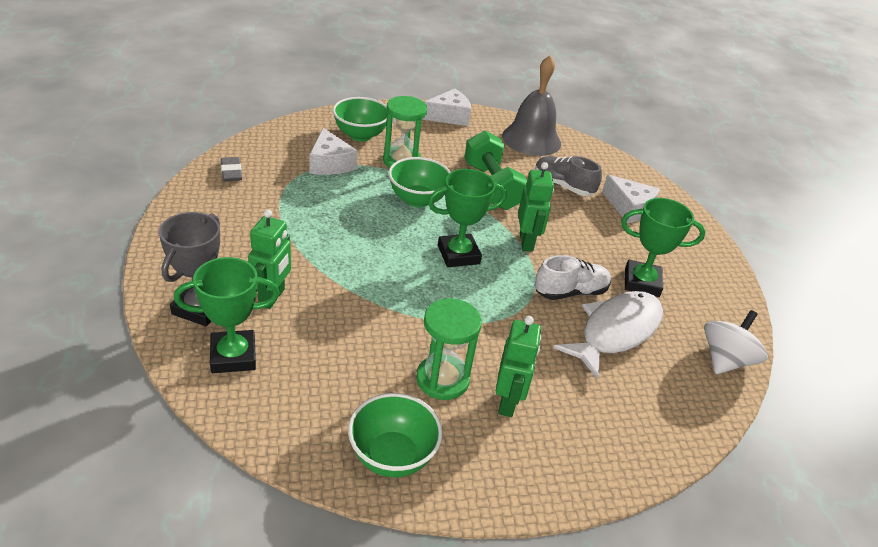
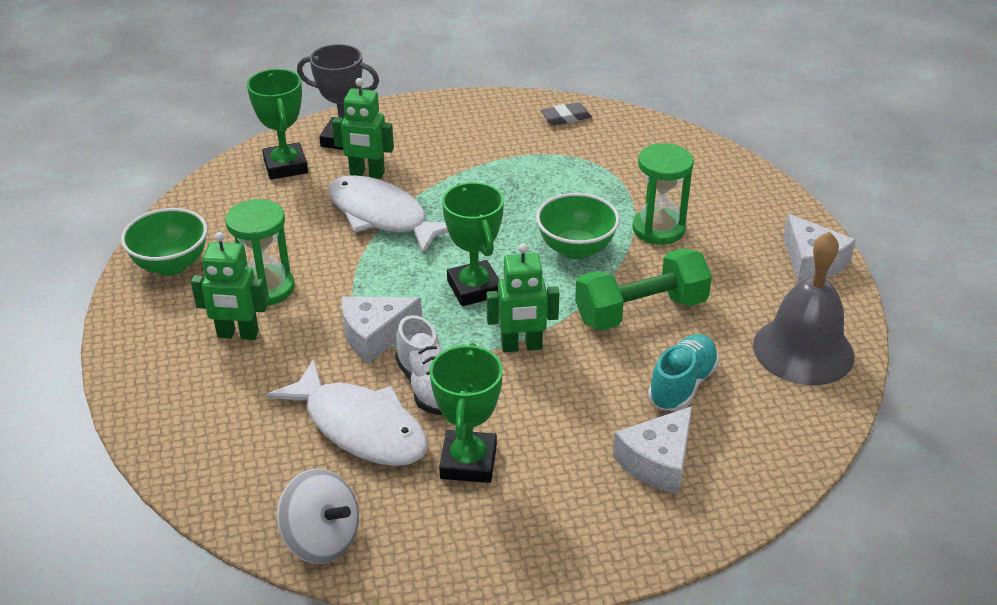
camera: 90 degrees right, 0 degrees up
white cheese [309,128,358,175] -> white cheese moved to [342,296,422,363]
green bowl [333,97,387,142] -> none
grey shoe [535,156,602,196] -> turquoise shoe [648,334,719,411]
none -> white fish [329,175,448,254]

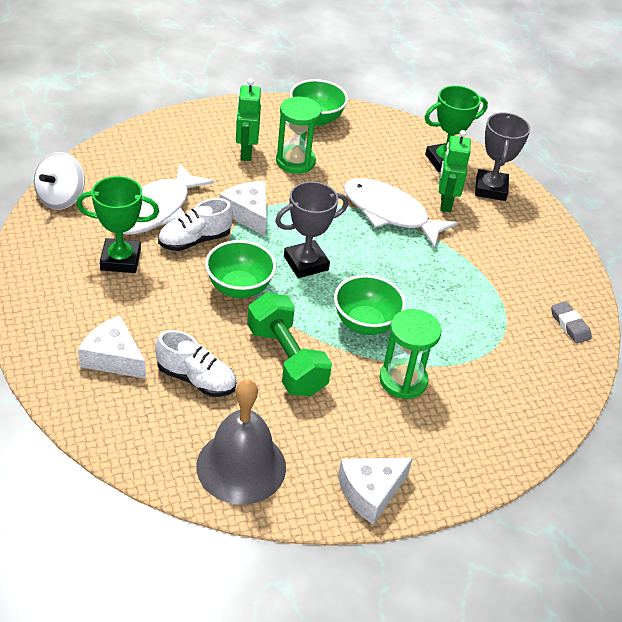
camera: 80 degrees right, 5 degrees up
white fish [329,175,448,254] -> white fish turned 90 degrees counterclockwise [344,178,458,248]
green trophy [442,182,504,306] -> grey trophy [275,182,348,278]
green robot [486,243,560,352] -> green bowl [205,240,276,298]
turquoise shoe [648,334,719,411] -> white shoe [155,330,236,397]

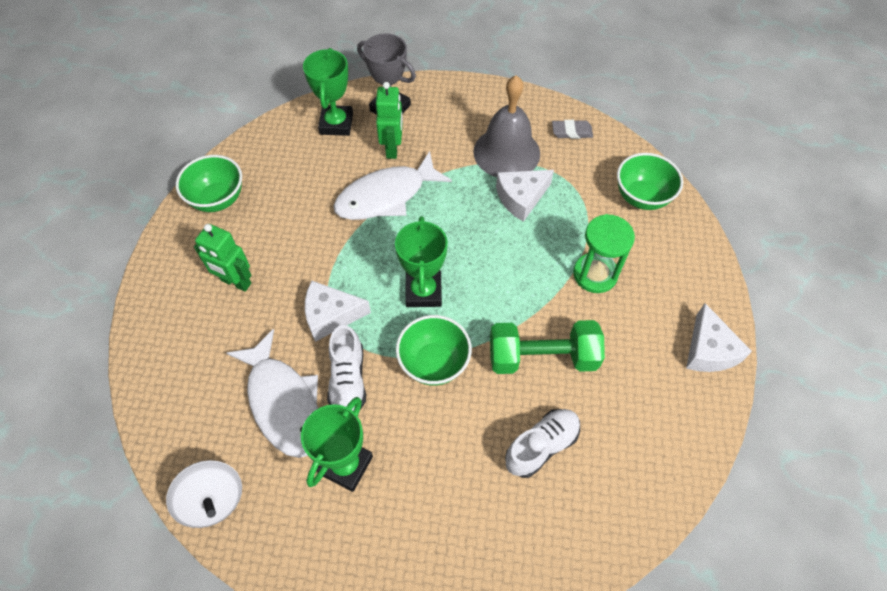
camera: 60 degrees left, 15 degrees up
white cheese [78,315,146,379] -> white cheese moved to [496,170,554,222]
grey bell [196,380,286,505] -> grey bell moved to [473,75,540,177]
grey trophy [275,182,348,278] -> green trophy [395,216,448,307]
green hourglass [276,97,322,174] -> none
green bowl [334,275,406,335] -> green bowl moved to [617,153,683,210]
green robot [439,130,471,212] -> green robot turned 120 degrees counterclockwise [376,82,403,159]

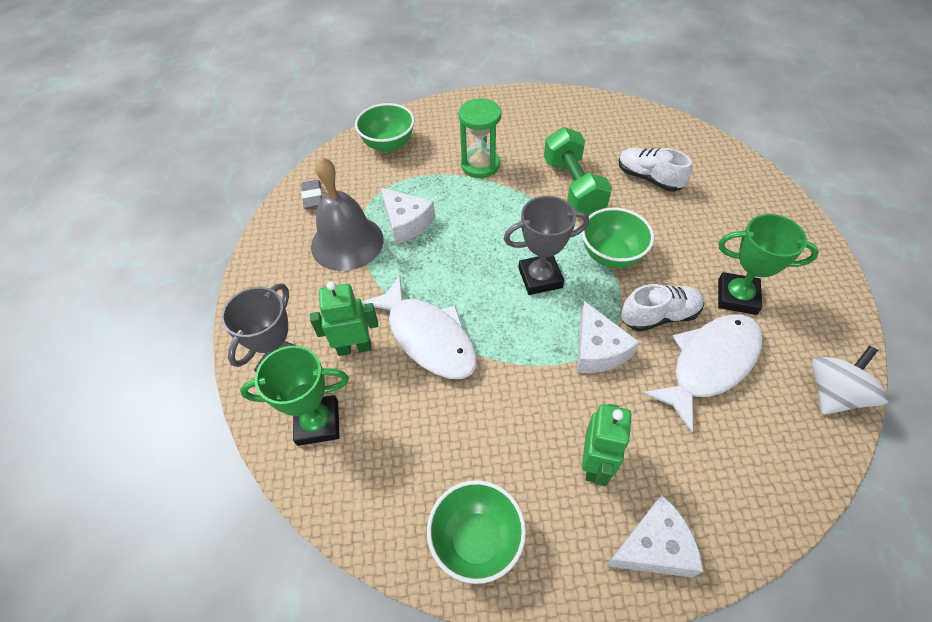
camera: 100 degrees left, 5 degrees down
green trophy [395,216,448,307] -> grey trophy [504,196,589,295]
white cheese [686,303,752,372] -> white cheese moved to [606,495,703,578]

